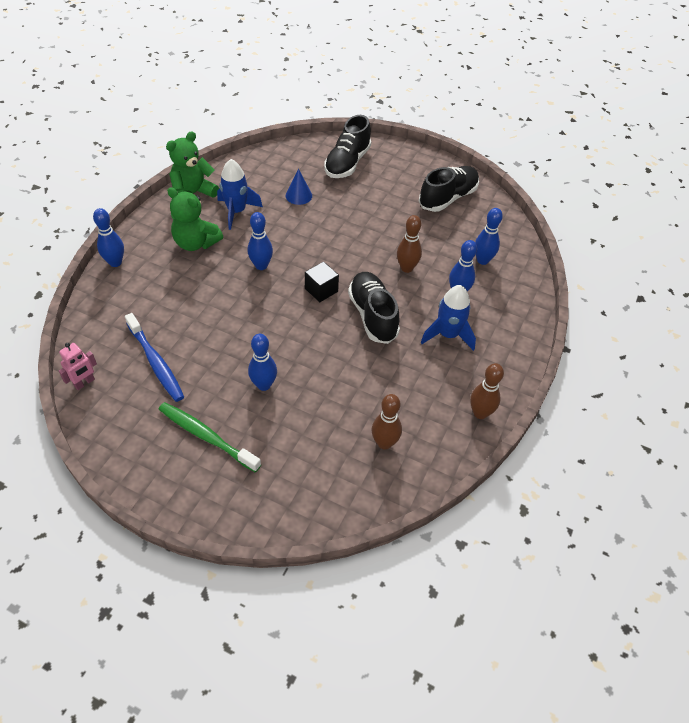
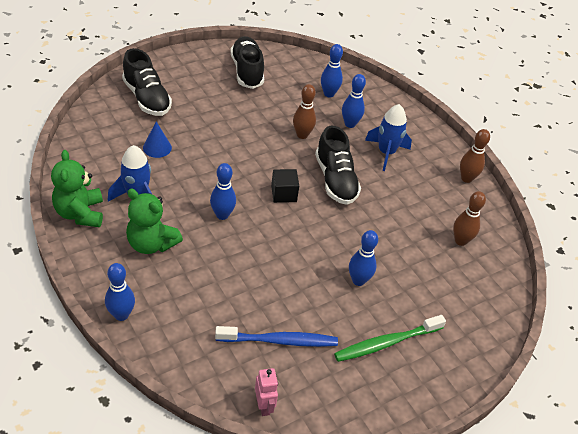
camera: 60 degrees left, 5 degrees down
green teddy bear [167,187,223,251] -> green teddy bear turned 60 degrees clockwise [126,189,183,254]
black shoe [348,272,400,344] -> black shoe turned 120 degrees counterclockwise [315,126,361,205]

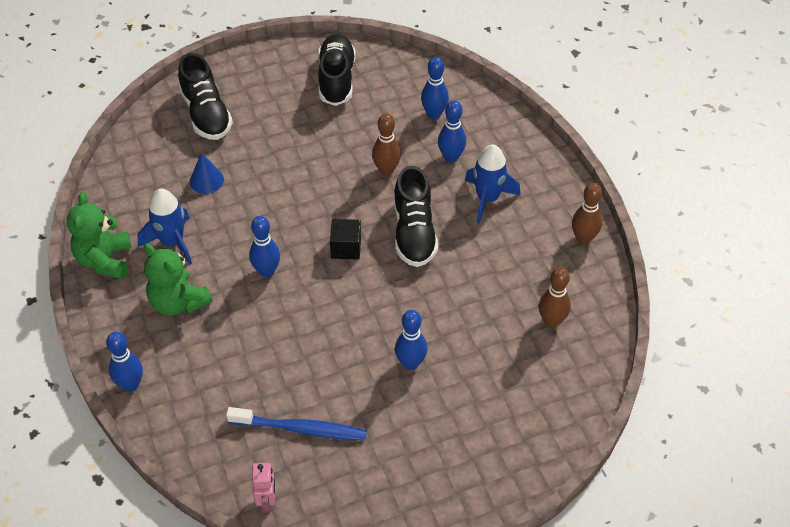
camera: 15 degrees right, 5 degrees up
green toothbrush [334,315,446,362] -> none

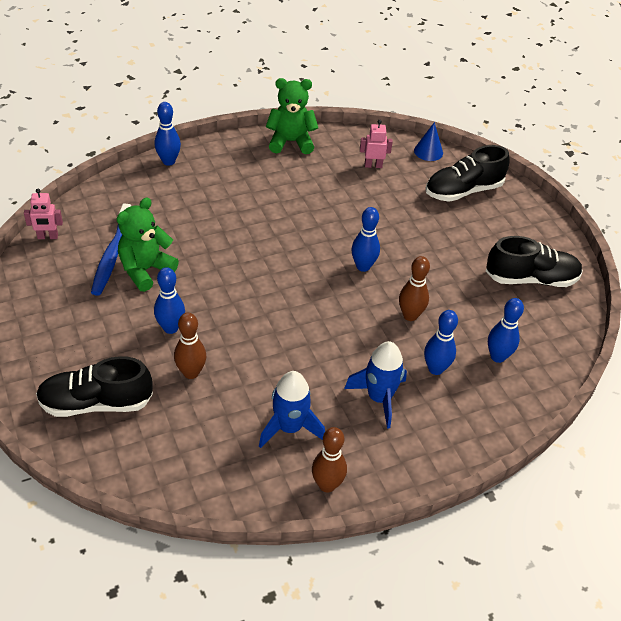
camera: 85 degrees right, 5 degrees down
blue rocket [137,189,192,265] -> blue rocket moved to [259,371,325,448]
green teddy bear [144,243,213,316] -> green teddy bear moved to [117,197,179,292]
blue cone [190,152,224,194] -> blue cone moved to [414,122,443,161]
blue bowling pin [249,216,280,277] -> blue bowling pin moved to [351,207,380,272]
black cube [330,219,361,260] -> none
black shoe [394,166,438,267] -> black shoe moved to [36,356,153,417]
brown bowling pin [539,267,571,328] -> brown bowling pin moved to [174,313,206,379]
none -> pink robot [360,120,393,168]

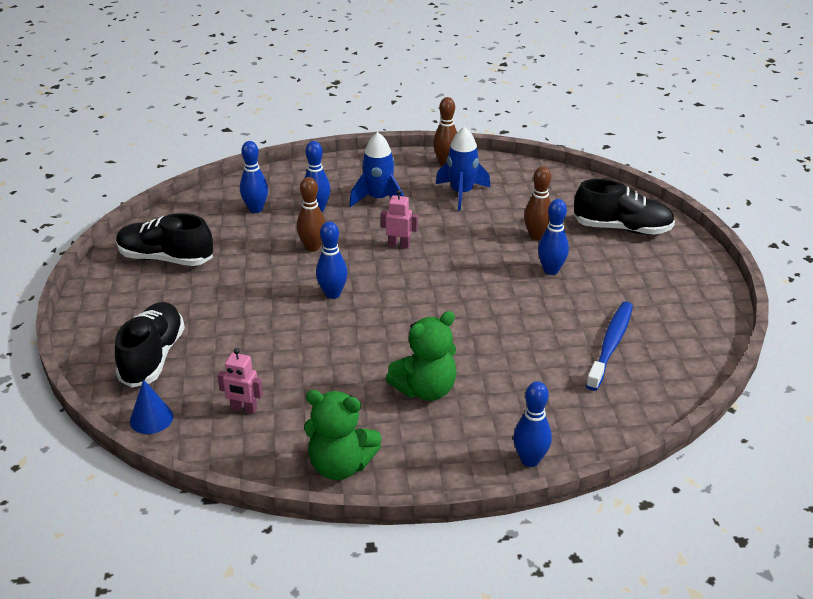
camera: 160 degrees left, 10 degrees down
pink robot [24,189,63,239] -> pink robot moved to [381,190,418,249]
green teddy bear [117,197,179,292] -> green teddy bear moved to [386,311,457,401]
black shoe [426,145,510,202] -> black shoe turned 75 degrees counterclockwise [115,302,185,387]

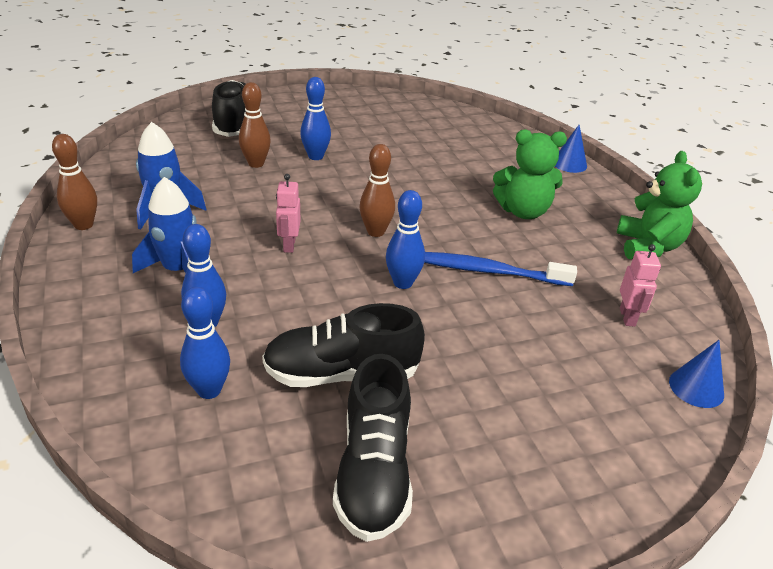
camera: 105 degrees left, 0 degrees up
black shoe [115,302,185,387] -> black shoe moved to [262,303,425,387]
brown bowling pin [297,177,326,252] -> brown bowling pin moved to [359,144,395,237]
green teddy bear [386,311,457,401] -> green teddy bear turned 135 degrees clockwise [493,129,567,219]
blue bowling pin [513,381,552,467] -> blue cone [555,125,587,173]
blue toothbrush [586,302,633,391] -> blue toothbrush moved to [424,252,577,286]

